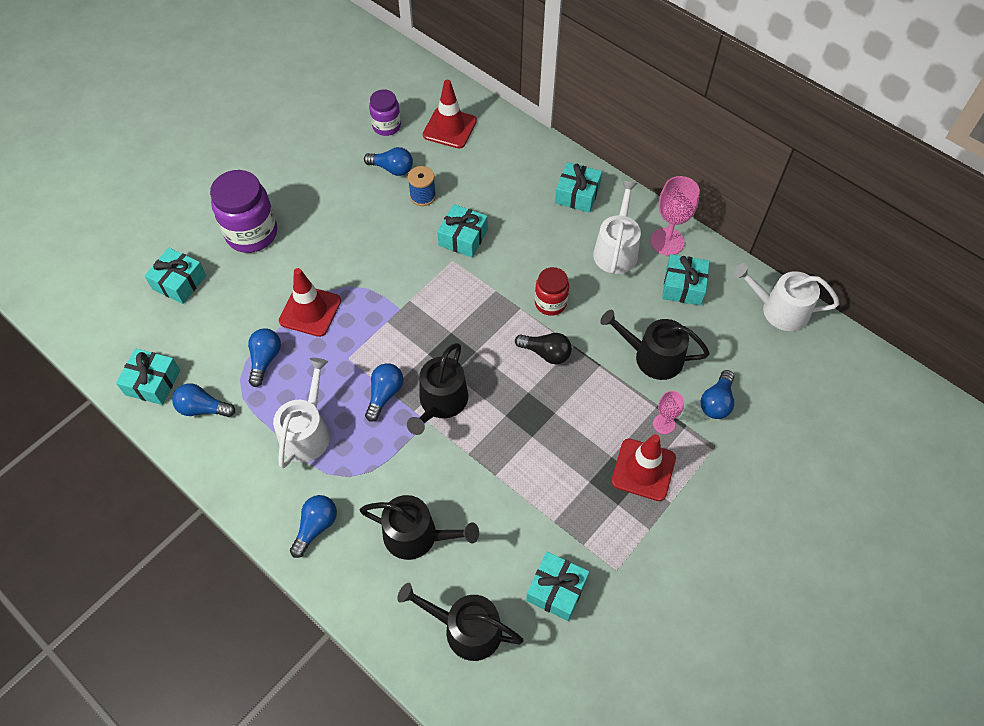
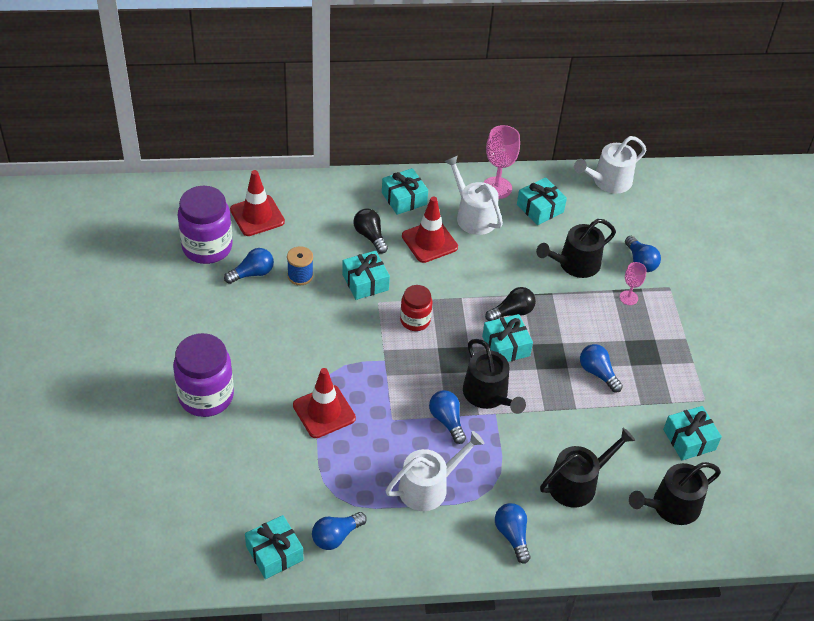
camera: 50 degrees left, 10 degrees down
turquoise gift [144,248,206,304] -> turquoise gift moved to [482,314,533,362]
blue light bulb [248,328,281,387] -> blue light bulb moved to [580,344,623,392]
white watering can [273,358,330,468] -> white watering can turned 90 degrees clockwise [386,431,484,511]
purple jar [369,89,401,136] -> purple jar [178,186,233,264], size x1.71
red jar [535,267,569,316] -> red jar moved to [400,285,432,331]
red traffic cone [611,434,676,501] -> red traffic cone moved to [402,197,458,263]
none -> black light bulb [353,209,388,254]

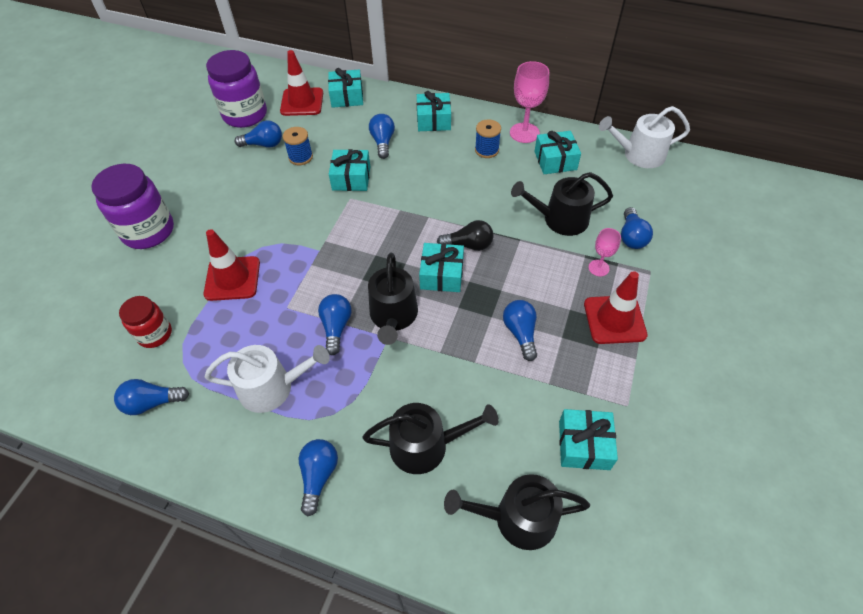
camera: 30 degrees right, 5 degrees up
turquoise gift [245,515,303,579] -> turquoise gift moved to [328,68,363,108]
black light bulb [353,209,388,254] -> blue light bulb [369,114,395,159]
red jar [400,285,432,331] -> red jar moved to [119,296,172,348]
red traffic cone [402,197,458,263] -> red traffic cone moved to [584,271,648,344]
white watering can [444,156,503,235] -> blue spool [475,119,501,158]

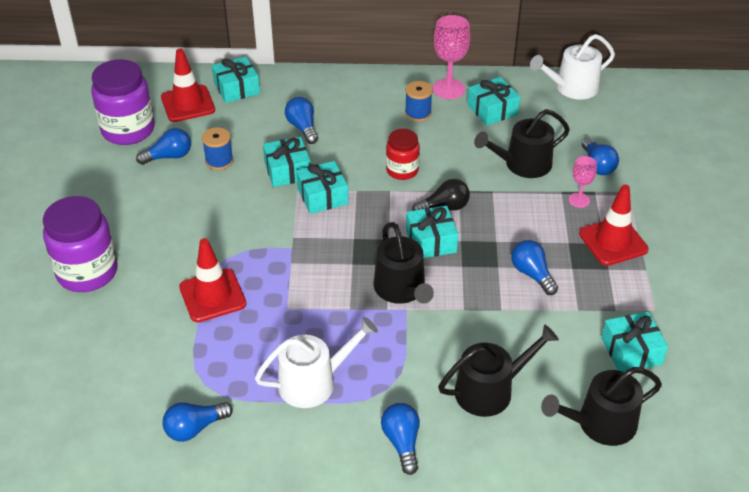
camera: 20 degrees left, 10 degrees down
red jar [119,296,172,348] -> red jar moved to [386,129,420,180]
blue light bulb [318,294,352,355] -> none
turquoise gift [417,91,451,131] -> turquoise gift moved to [296,161,349,214]

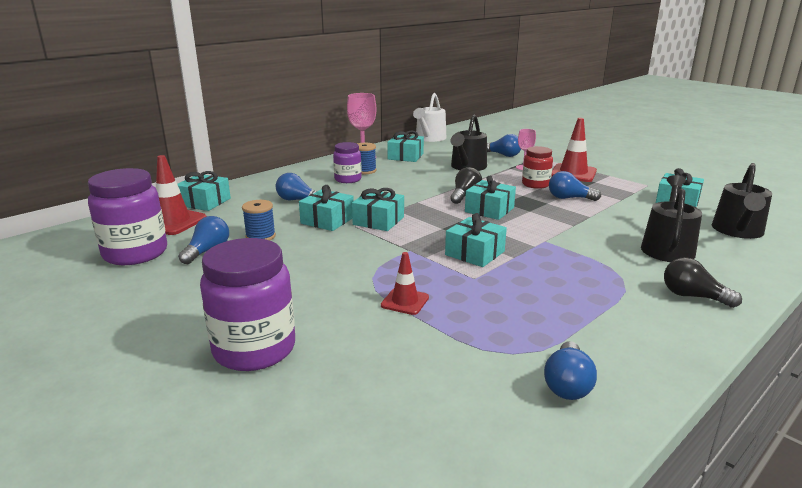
camera: 45 degrees left, 20 degrees down
red traffic cone [179,238,246,322] -> red traffic cone [381,252,429,315], size x0.61
white watering can [255,317,378,408] -> none
black watering can [374,222,434,304] -> none
blue light bulb [381,403,420,475] -> black light bulb [664,257,742,308]
red jar [386,129,420,180] -> red jar moved to [522,146,553,189]
none -> purple jar [333,142,362,183]
none -> turquoise gift [445,213,507,267]

